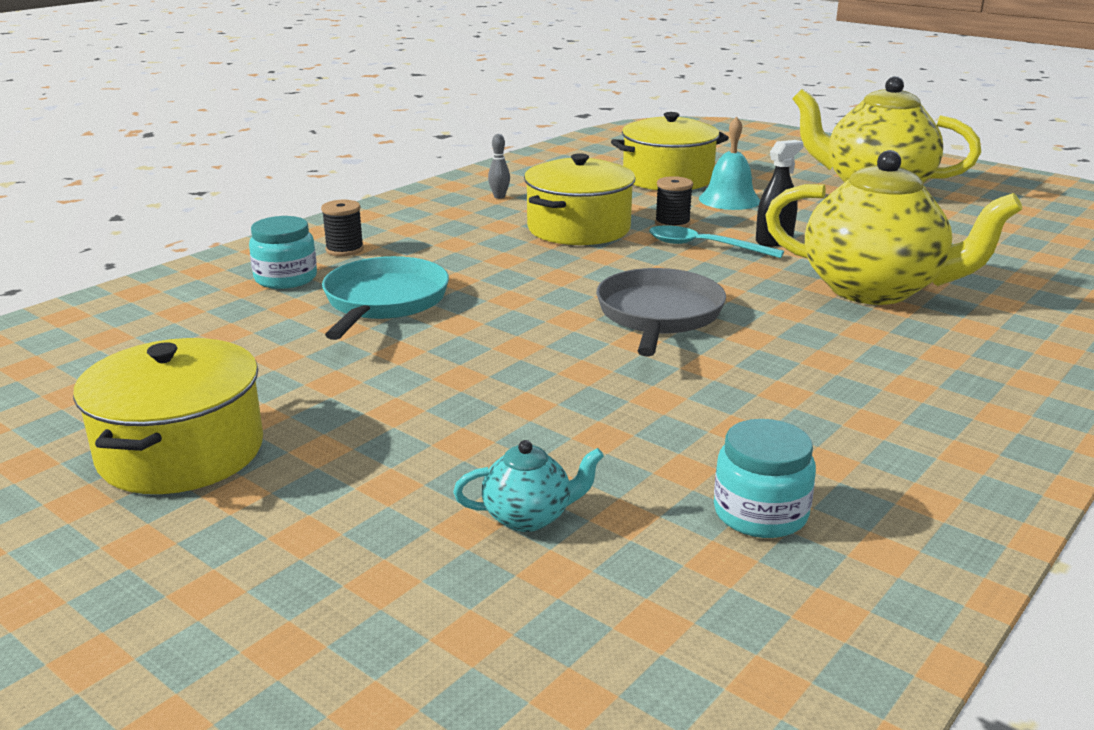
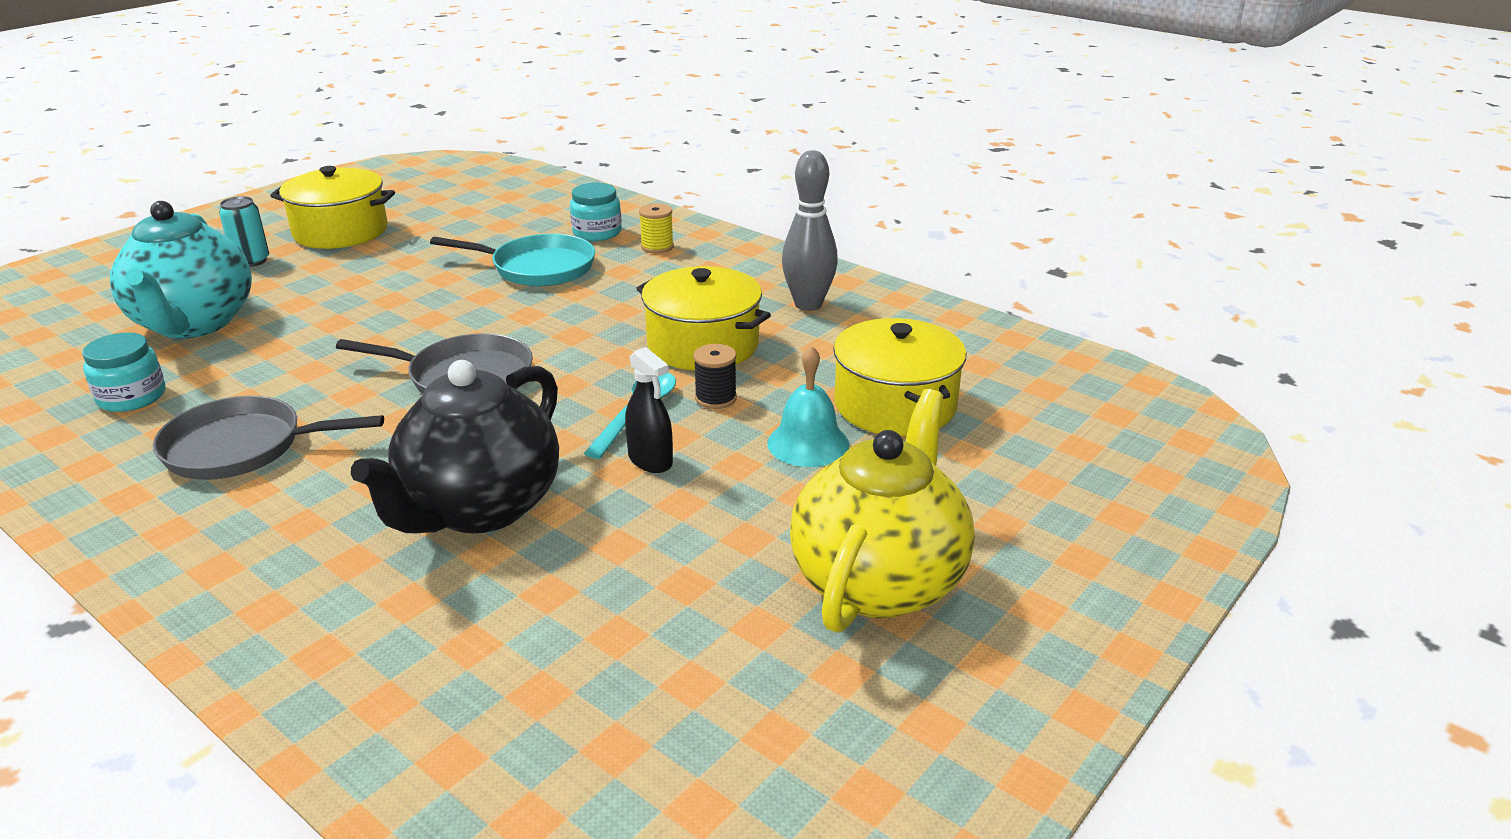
camera: 90 degrees right, 5 degrees up
black spool [321,200,364,256] -> yellow spool [639,203,674,254]
turquoise teapot [453,440,604,532] -> turquoise teapot [110,201,252,339], size x2.36
grey bowling pin [488,134,510,199] -> grey bowling pin [782,150,838,311], size x2.27
yellow teapot [765,150,1022,305] -> black teapot [351,360,559,533]
none -> grey pan [153,396,384,480]
none -> turquoise can [219,196,269,267]

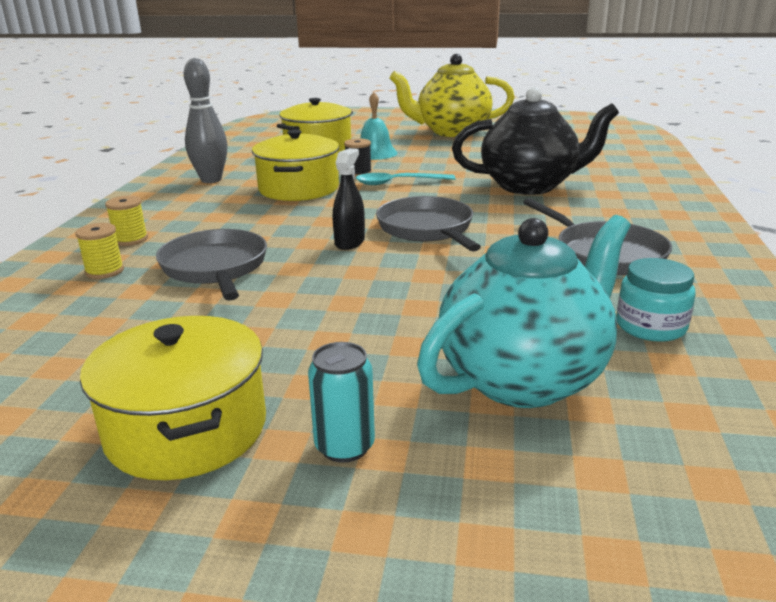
camera: 120 degrees left, 5 degrees down
turquoise pan [430,234,595,286] -> grey pan [156,229,267,301]
turquoise jar [570,183,622,241] -> yellow spool [75,223,124,279]
black spray bottle [625,347,673,473] -> black spray bottle moved to [333,148,365,250]

